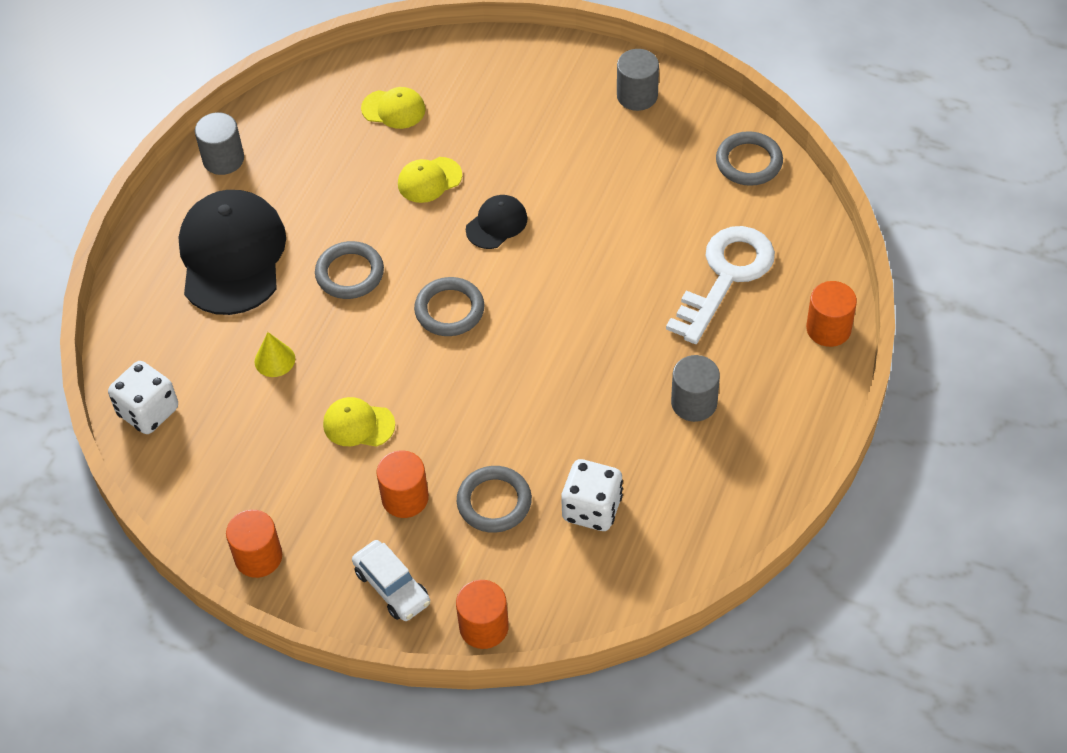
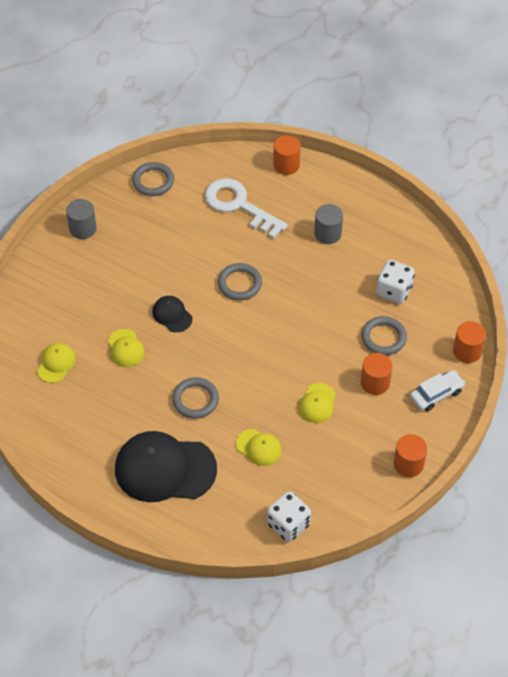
camera: 85 degrees left, 0 degrees up
grey cylinder [195,112,244,175] -> none
yellow cone [254,332,295,377] -> yellow cap [236,429,282,466]
grey ring [414,277,485,336] -> grey ring moved to [218,263,262,300]

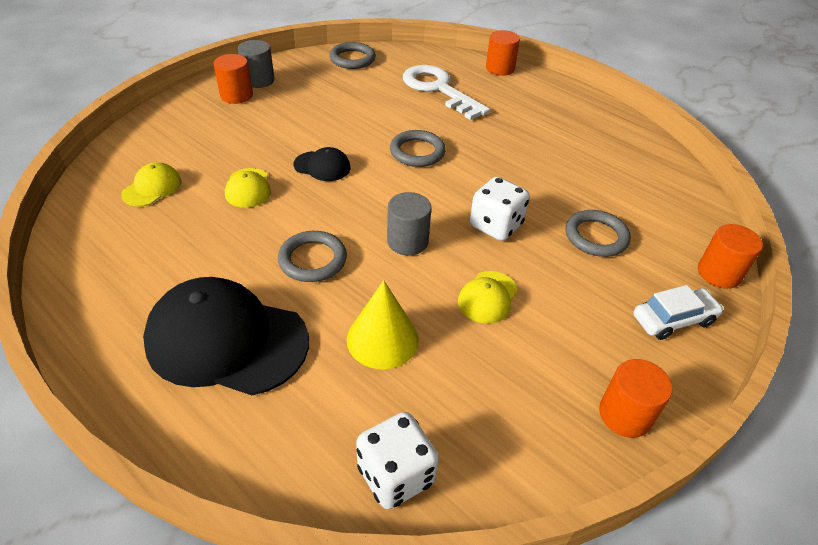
camera: 10 degrees right, 10 degrees down
black cap [152,296,192,332] -> black cap turned 135 degrees clockwise [294,147,350,181]
yellow cap [236,429,282,466] -> yellow cone [347,280,419,369]
grey cylinder [314,204,343,244] -> grey cylinder moved to [387,192,432,256]
orange cylinder [361,353,393,395] -> orange cylinder moved to [213,54,253,104]
white dice [376,260,415,304] -> white dice moved to [470,177,530,241]

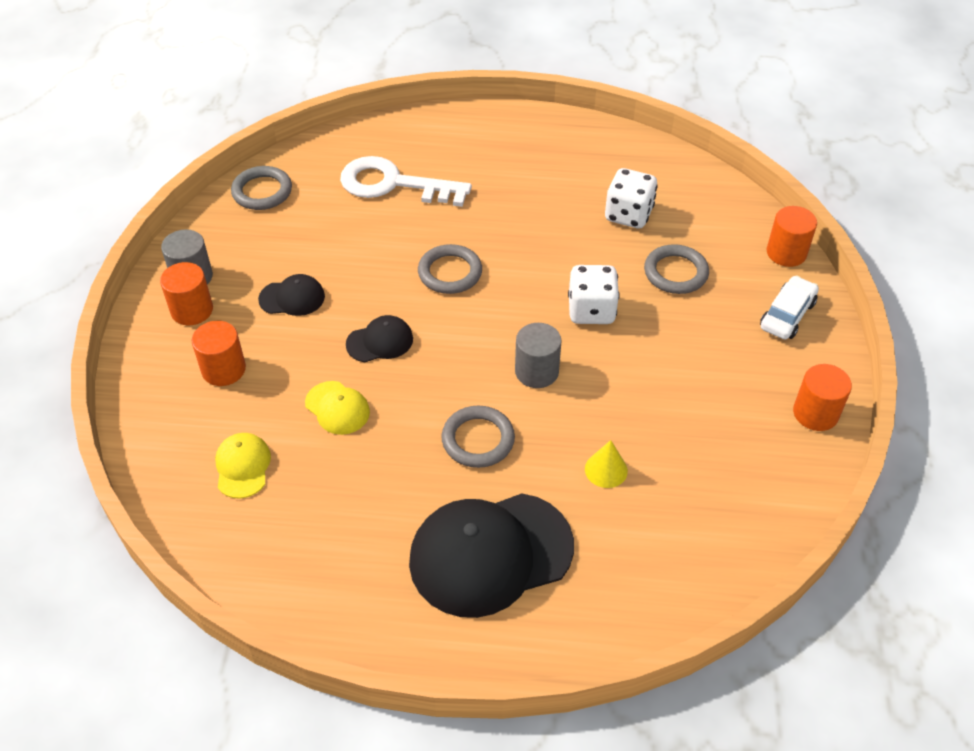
camera: 35 degrees left, 5 degrees up
yellow cone [347,280,419,369] -> yellow cone [585,440,628,488], size x0.61
white dice [356,412,439,509] -> white dice moved to [605,168,658,228]
yellow cap [458,271,518,324] -> none
orange cylinder [486,30,520,76] -> orange cylinder moved to [192,321,246,386]
none -> black cap [258,274,325,316]

